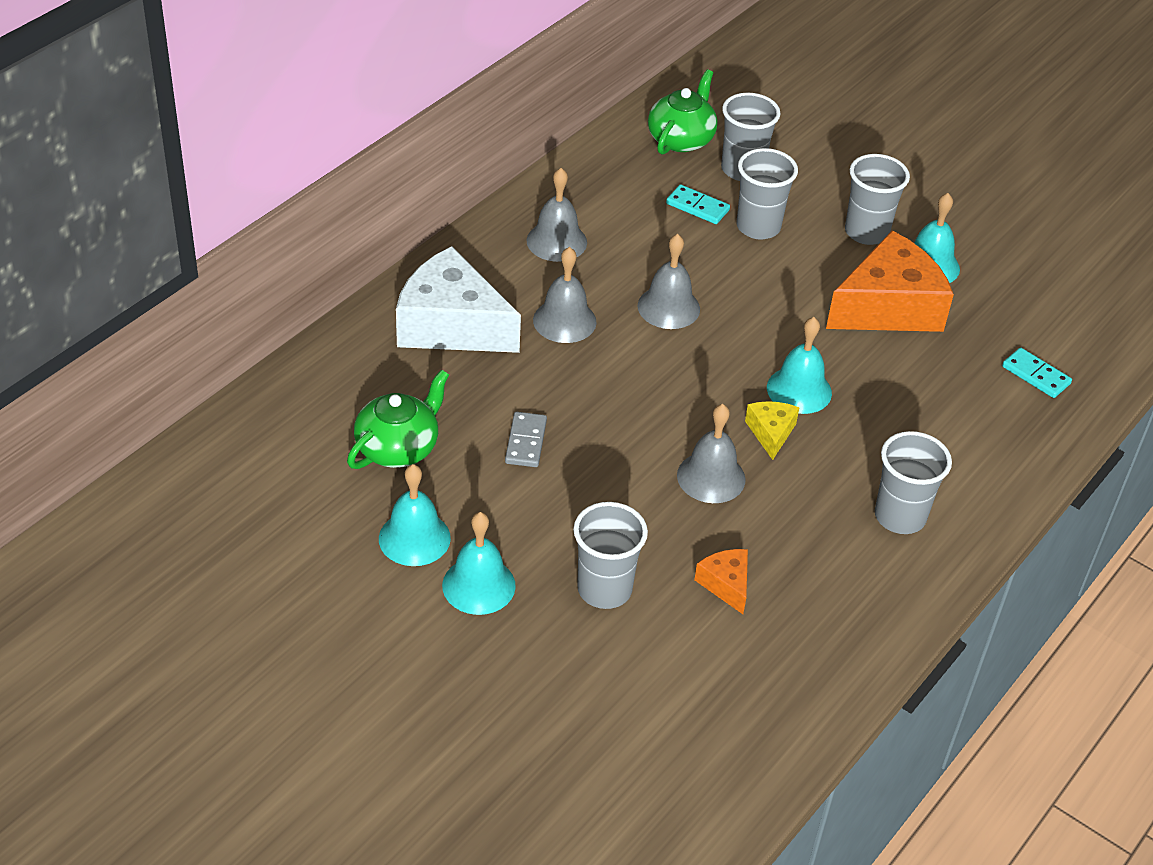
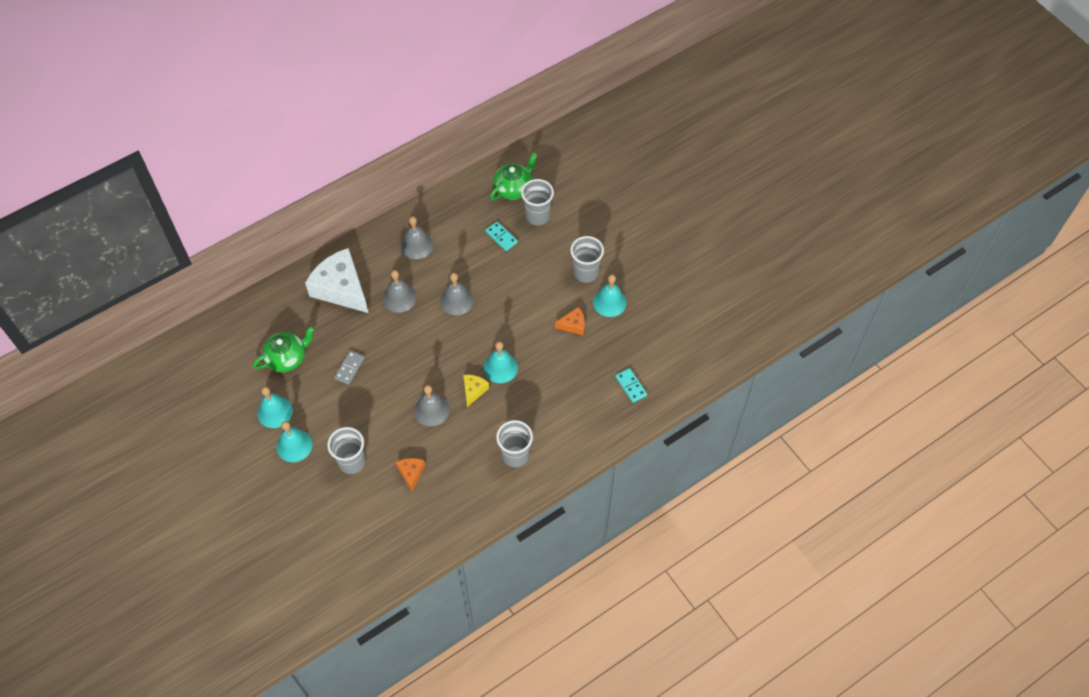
camera: 20 degrees right, 15 degrees up
grey cup [736,148,798,239] -> none
orange cheese [826,231,954,332] -> orange cheese [555,307,585,335], size x0.46

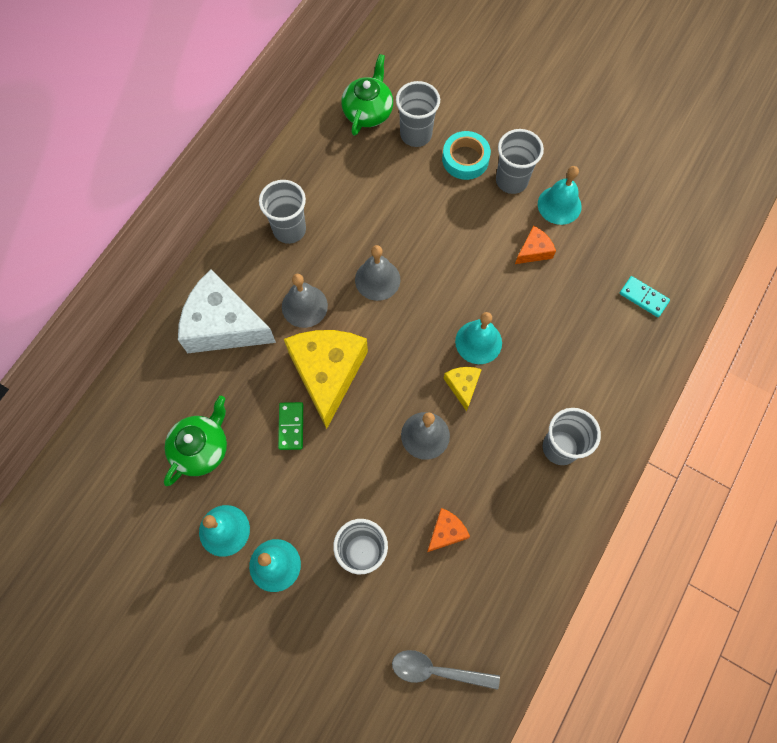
camera: 25 degrees left, 10 degrees up
grey domino [334,351,365,385] -> green domino [278,402,303,450]
orange cheese [396,458,425,492] -> orange cheese turned 75 degrees clockwise [427,508,470,552]
grey bell [401,216,433,259] -> grey cup [259,180,306,244]
turquoise domino [485,222,518,251] -> none
none -> yellow cheese [284,330,368,429]
none -> grey spoon [392,650,500,690]
none -> turquoise tape [442,131,491,180]

